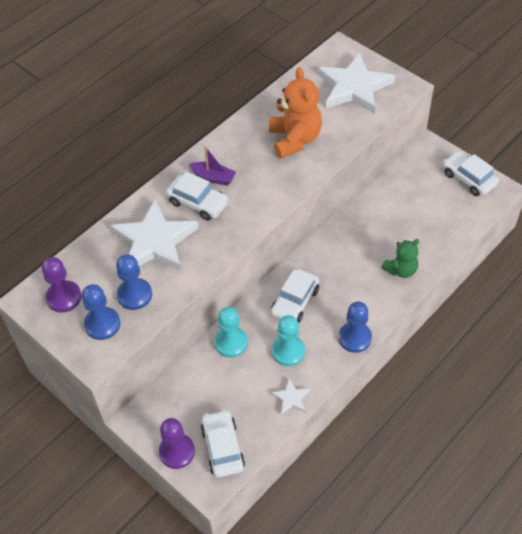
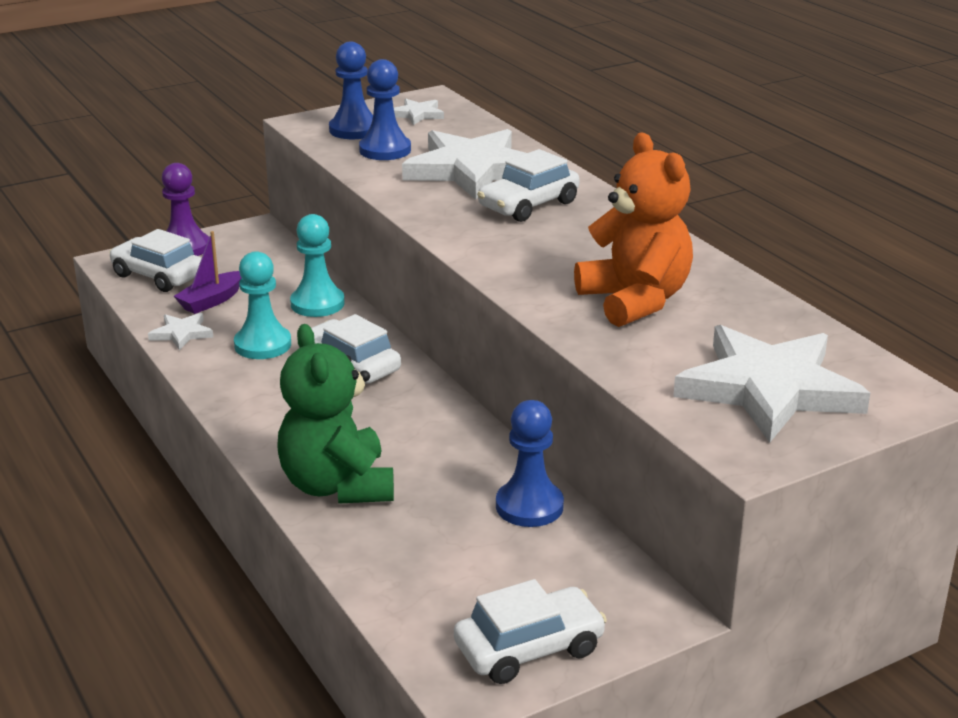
camera: 105 degrees right, 25 degrees down
purple pawn [42,257,82,313] -> white star [394,99,444,125]
purple boat [189,146,236,186] -> purple boat moved to [174,231,242,314]
white car [201,409,245,478] -> white car turned 150 degrees counterclockwise [109,229,202,292]
orange teddy bear [269,67,322,158] -> orange teddy bear turned 120 degrees counterclockwise [574,133,693,327]
blue pawn [338,302,372,353] -> blue pawn moved to [496,400,564,527]
green teddy bear [382,239,419,278] -> green teddy bear [277,324,394,503], size x1.65

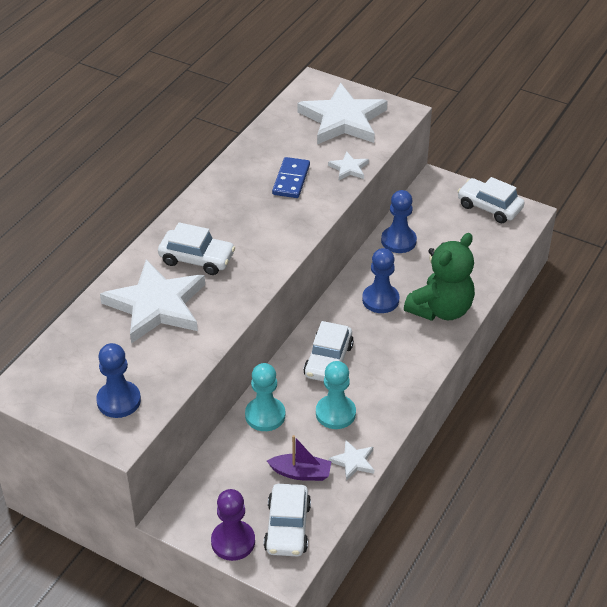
camera: 120 degrees left, 15 degrees up
blue pawn [359,59,411,160] -> blue pawn moved to [362,248,399,313]
white star [394,99,444,125] -> white star moved to [328,152,369,180]
orange teddy bear [574,133,693,327] -> blue domino [272,157,310,198]

